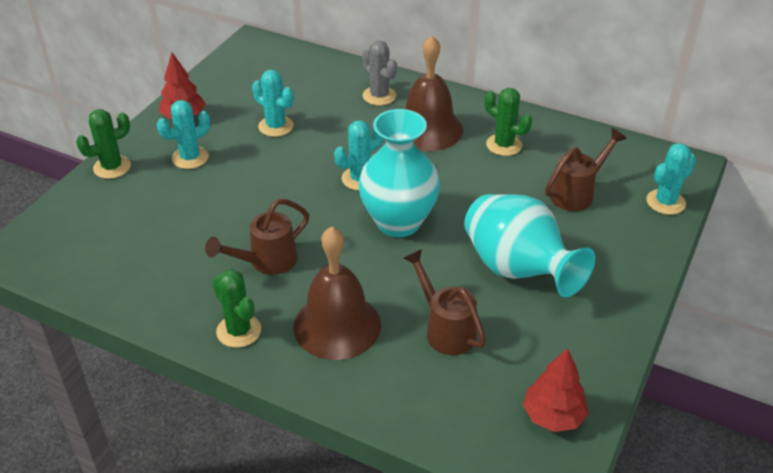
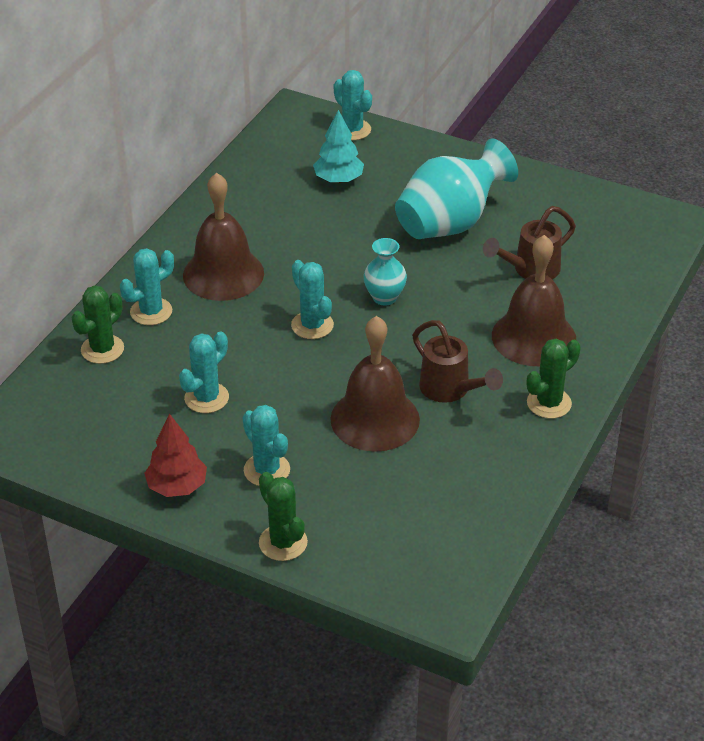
camera: 90 degrees left, 0 degrees up
turquoise vase [358,109,440,237] -> turquoise vase [363,238,407,305], size x0.52
grey cactus [362,40,397,106] -> turquoise cactus [120,248,174,325]
green cactus [485,88,532,156] -> green cactus moved to [71,285,124,364]
red tree [523,348,589,432] -> none
brown watering can [545,128,627,211] -> turquoise tree [313,110,364,183]
none -> brown bell [330,316,420,452]

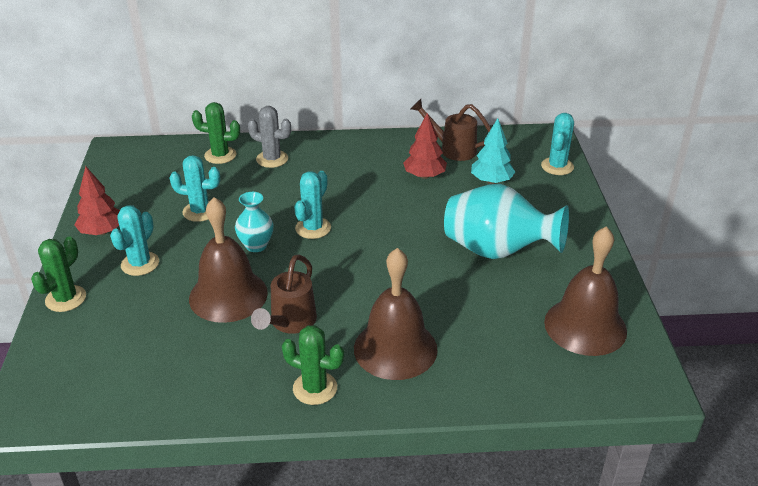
camera: 60 degrees right, 5 degrees down
turquoise cactus [120,248,174,325] -> grey cactus [248,106,291,168]
brown bell [183,173,264,301] -> brown bell moved to [544,226,627,356]
turquoise vase [363,238,407,305] -> turquoise vase moved to [235,192,273,252]
brown watering can [483,206,576,279] -> brown watering can moved to [411,99,491,161]
none -> red tree [403,113,447,179]

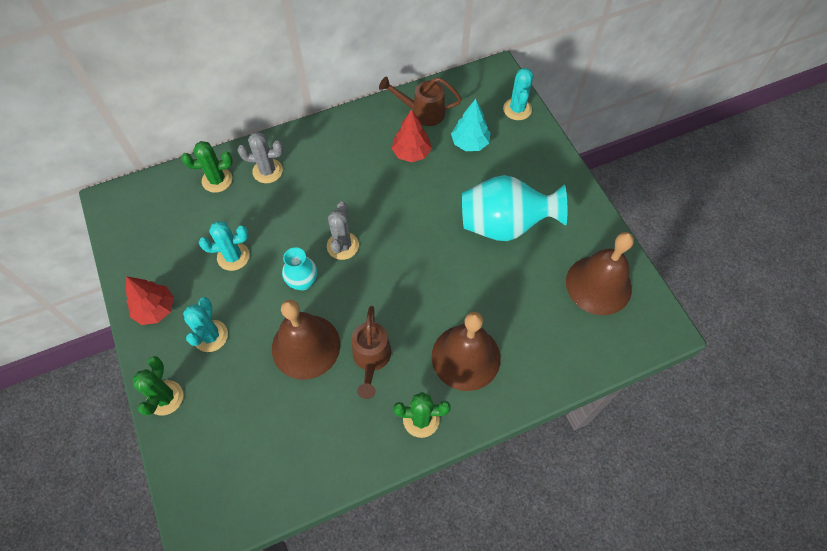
camera: 20 degrees left, 25 degrees up
turquoise cactus [294,171,331,239] -> grey cactus [327,201,359,260]

